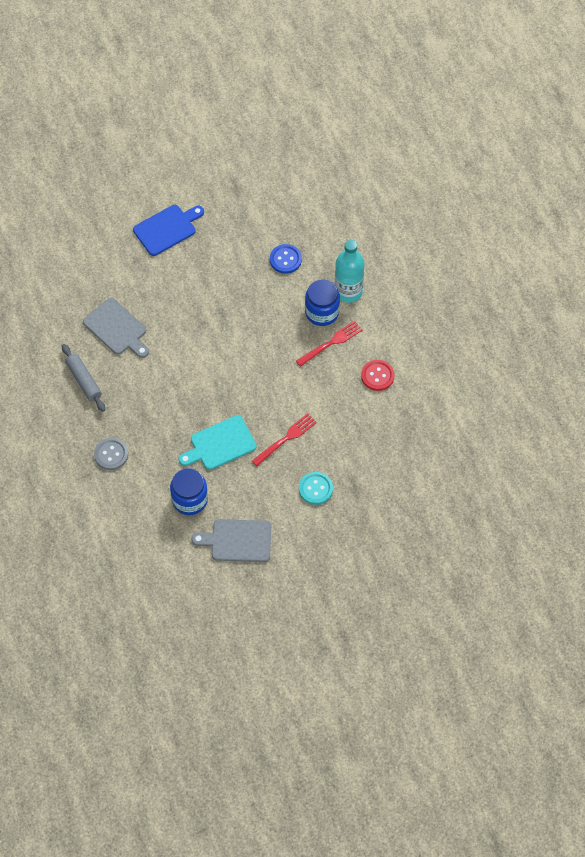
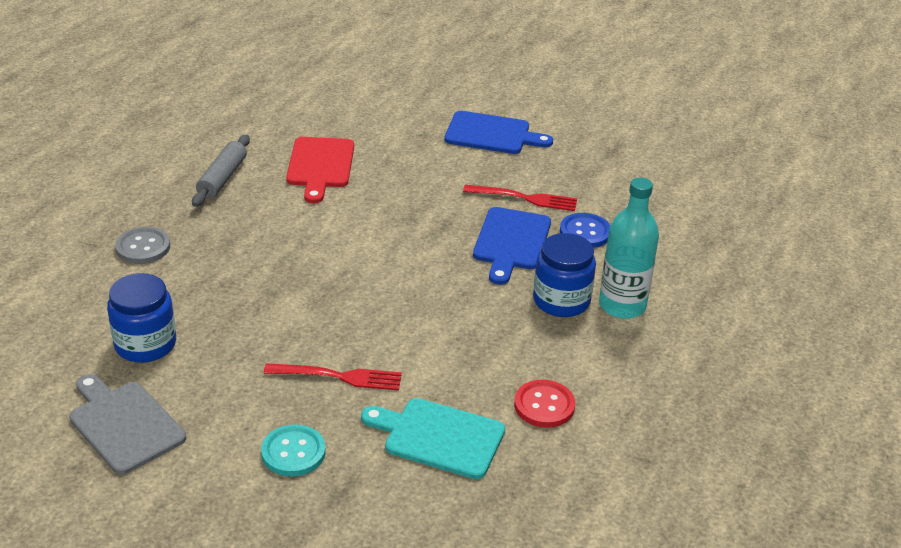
camera: 45 degrees right, 25 degrees down
grey cutting board [83,298,149,358] -> red cutting board [286,137,354,203]
turquoise cutting board [179,415,257,470] -> turquoise cutting board moved to [361,398,505,479]
red fork [296,321,362,367] -> red fork moved to [463,185,577,211]
none -> blue cutting board [473,207,551,285]

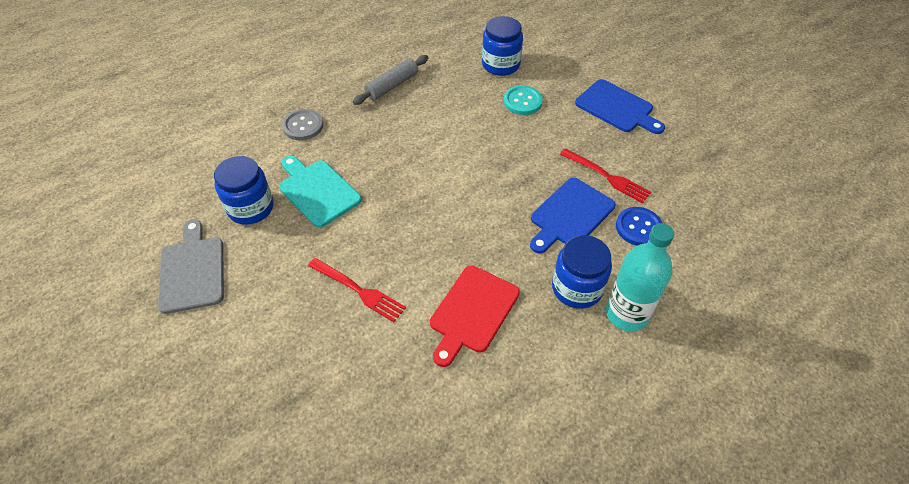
camera: 30 degrees right, 15 degrees up
turquoise button [261,424,326,477] -> turquoise button moved to [503,85,543,115]
red cutting board [286,137,354,203] -> red cutting board moved to [430,266,520,367]
turquoise cutting board [361,398,505,479] -> turquoise cutting board moved to [279,156,361,228]
red button [514,380,575,428] -> none
none -> blue jar [482,16,523,76]

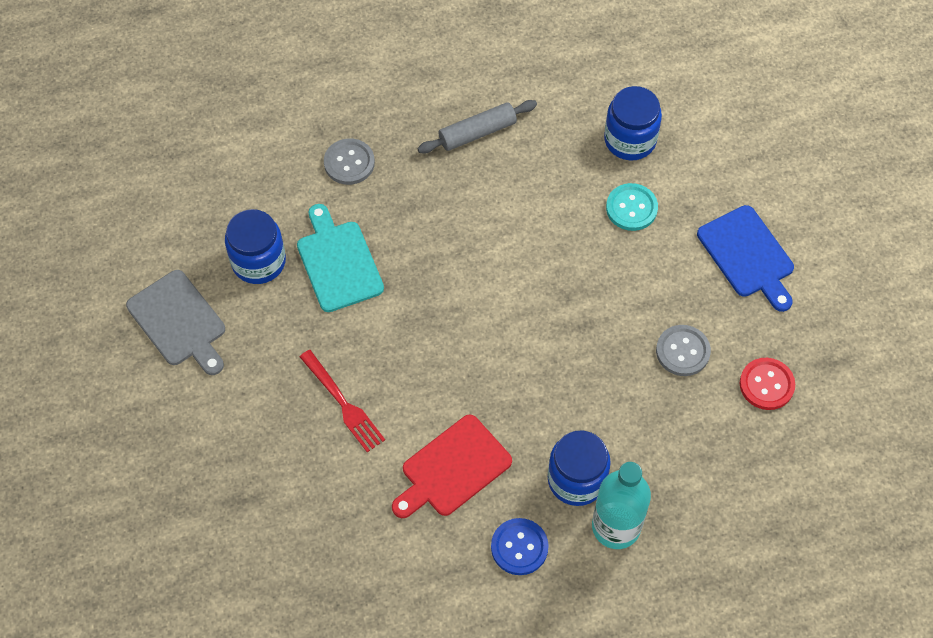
camera: 20 degrees right, 10 degrees up
grey cutting board [158,220,224,314] -> grey cutting board turned 135 degrees clockwise [126,270,225,375]
blue cutting board [530,178,615,254] -> none
red fork [560,149,651,204] -> grey button [656,325,711,376]
blue button [616,207,662,246] -> blue button moved to [491,518,549,575]
none -> red button [740,358,795,410]

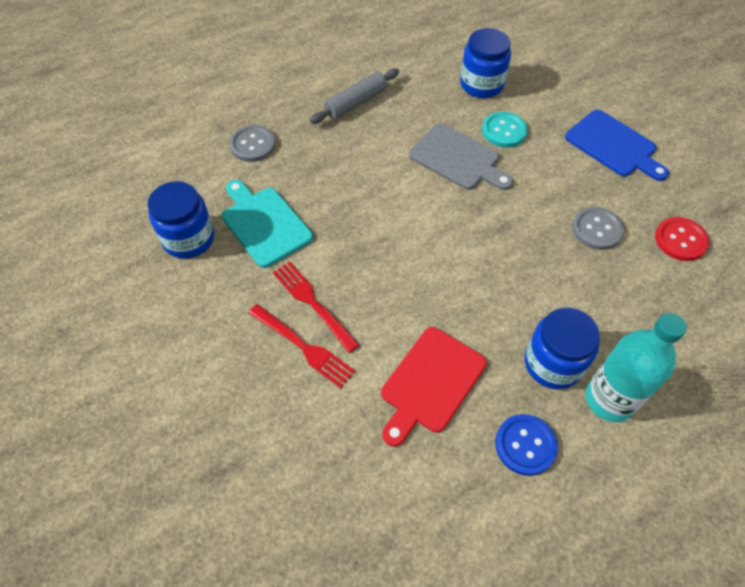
camera: 15 degrees left, 5 degrees down
grey cutting board [126,270,225,375] -> grey cutting board moved to [409,123,513,190]
none -> red fork [273,262,359,353]

